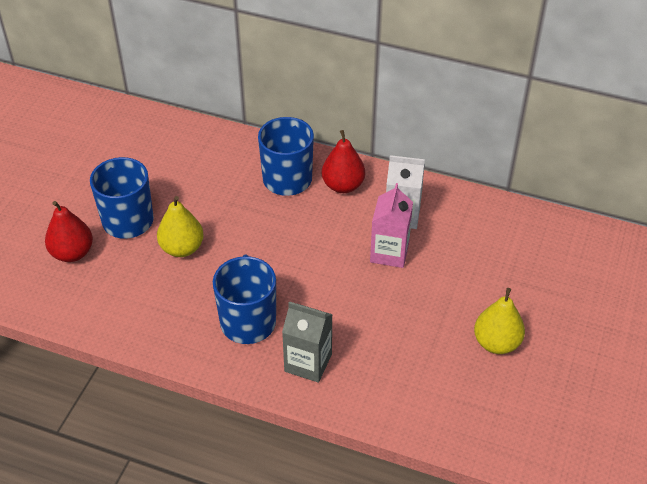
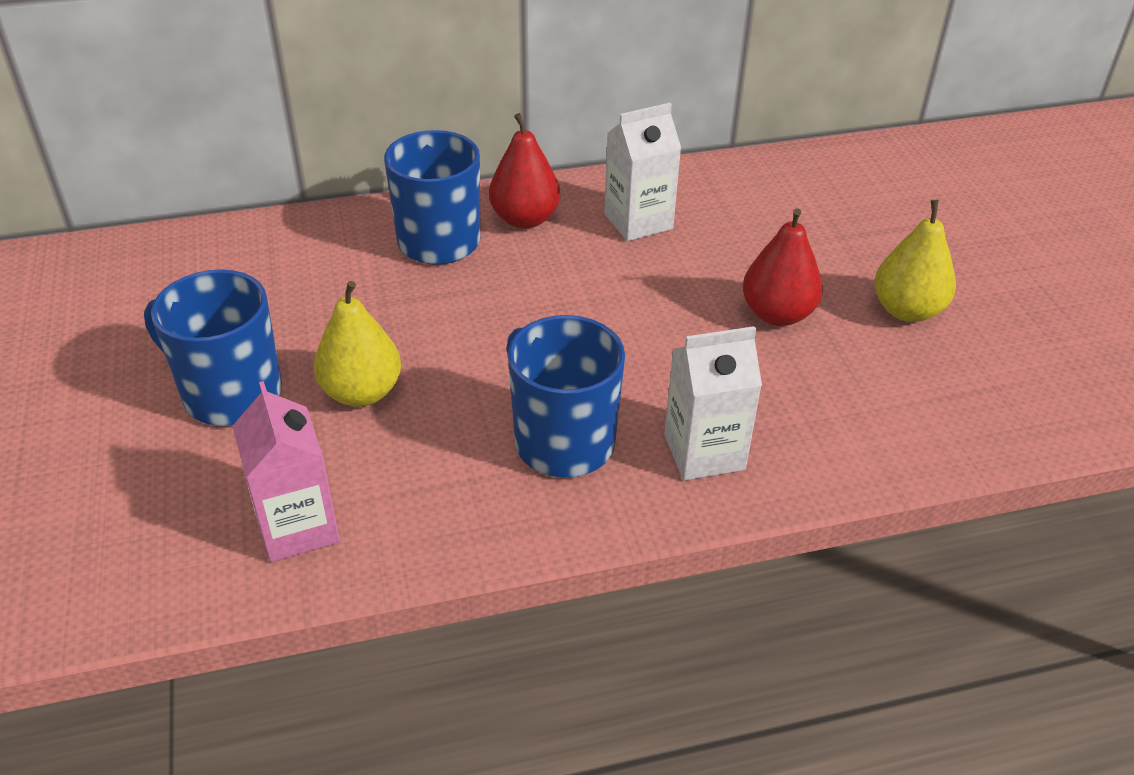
camera: 35 degrees left, 5 degrees down
red pear [45,201,93,262] -> red pear moved to [743,208,823,326]
grey carton [282,302,333,383] -> white carton [664,326,762,480]
pink carton [370,183,413,268] -> pink carton moved to [232,381,340,562]

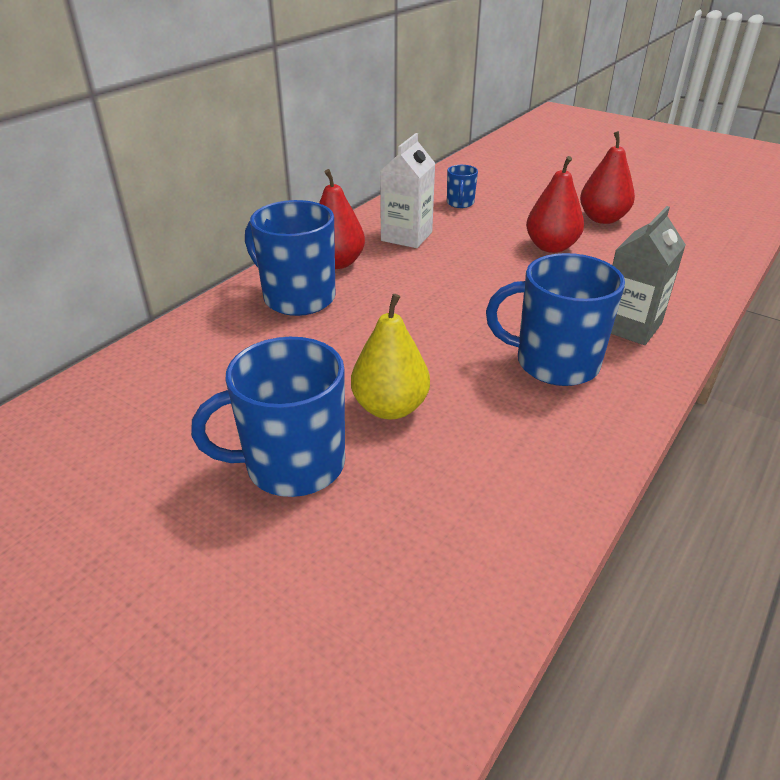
camera: 40 degrees left, 5 degrees down
pink carton [232,381,340,562] -> none
white carton [664,326,762,480] -> grey carton [611,206,686,345]
yellow pear [874,200,956,322] -> red pear [580,131,635,224]
none -> blue mug [447,165,478,208]

